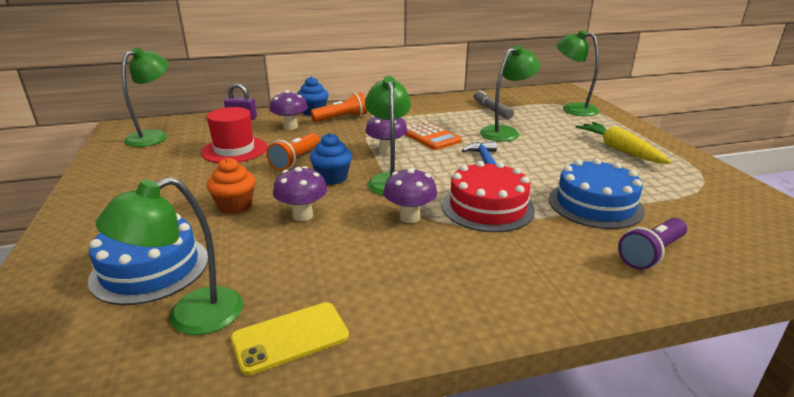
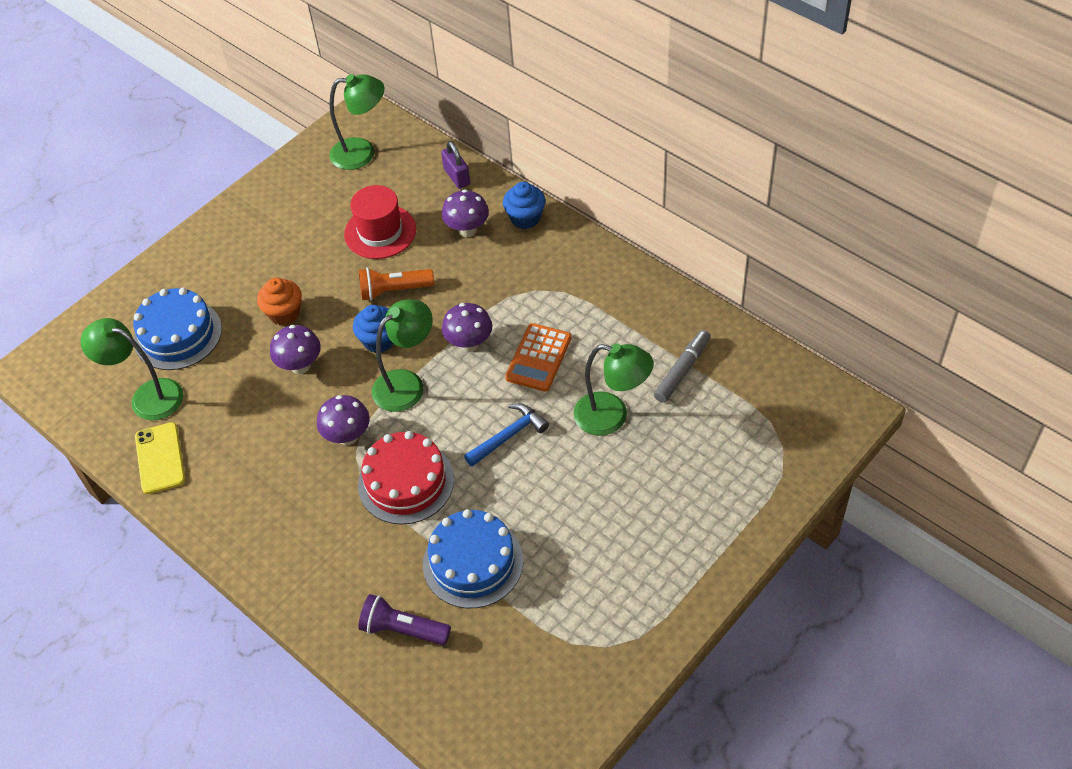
camera: 60 degrees right, 25 degrees up
yellow phone [231,302,349,376] -> yellow phone turned 45 degrees clockwise [135,422,186,494]
orange flashlight [310,92,367,122] -> none
green lamp [556,30,599,116] -> none
yellow carrot [575,122,671,164] -> none

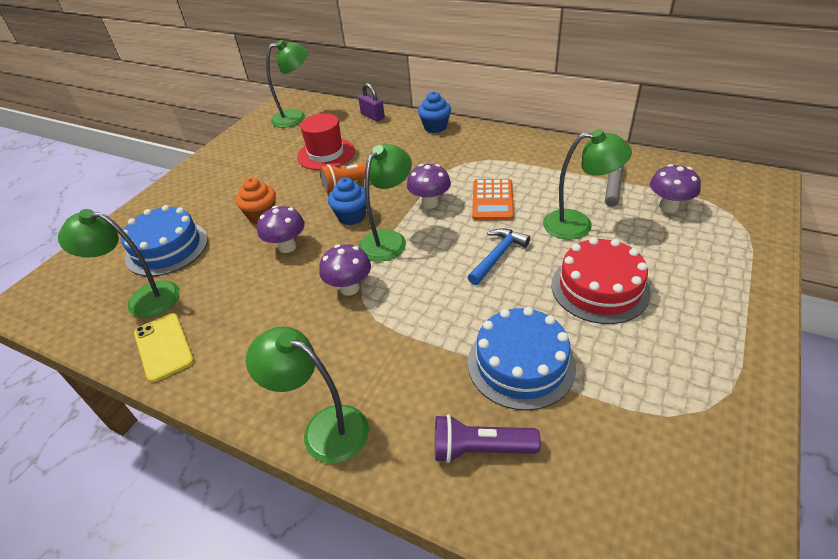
camera: 15 degrees left, 10 degrees down
red cake [358,431,454,525] -> red cake moved to [551,237,650,324]
purple mushroom [442,189,489,237] -> purple mushroom moved to [650,164,701,213]
none -> green lamp [246,326,369,463]

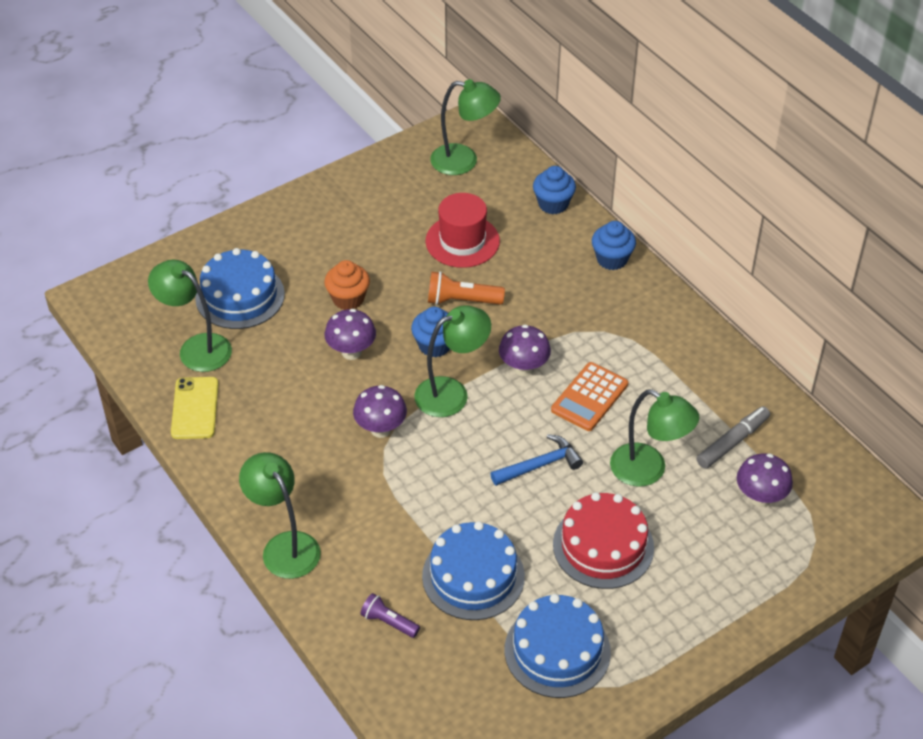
camera: 25 degrees right, 5 degrees up
purple padlock [358,83,385,122] -> blue cupcake [533,166,576,214]
purple flashlight [435,414,541,463] -> purple flashlight [360,593,420,638], size x0.67
none -> blue cake [505,594,611,698]

